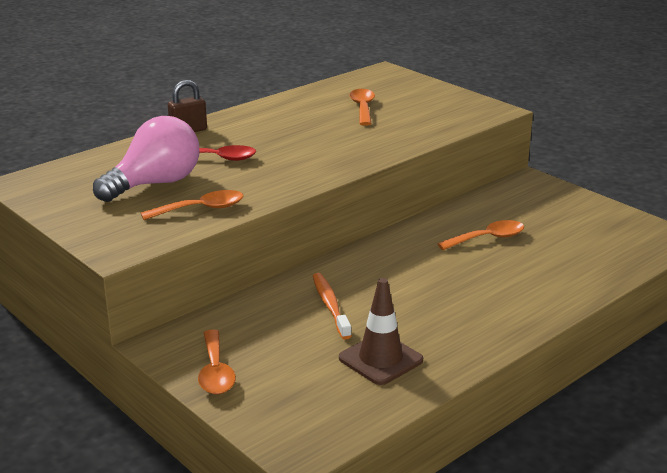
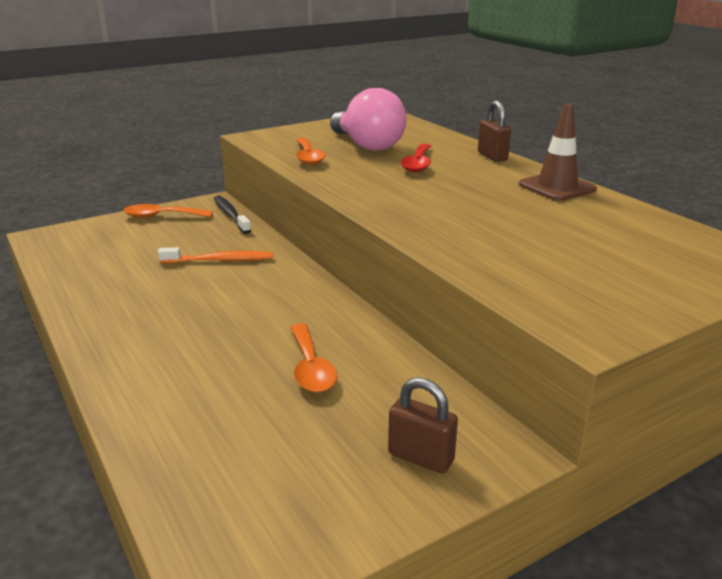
camera: 100 degrees right, 0 degrees up
brown traffic cone [339,278,423,385] -> brown traffic cone moved to [519,104,597,201]
orange spoon [349,89,375,126] -> none
none -> black toothbrush [214,195,251,234]
none -> brown padlock [388,377,458,473]

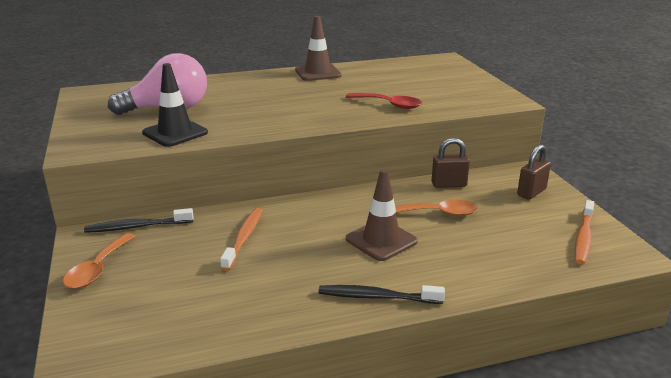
camera: 75 degrees left, 0 degrees up
orange spoon [296,138,325,165] -> black traffic cone [142,63,208,147]
red spoon [400,144,431,172] -> red spoon moved to [346,93,422,109]
brown padlock [478,100,511,162] -> brown padlock moved to [432,138,470,188]
none -> black toothbrush [319,285,445,304]
none -> brown traffic cone [346,169,418,261]
none -> orange toothbrush [575,200,594,265]

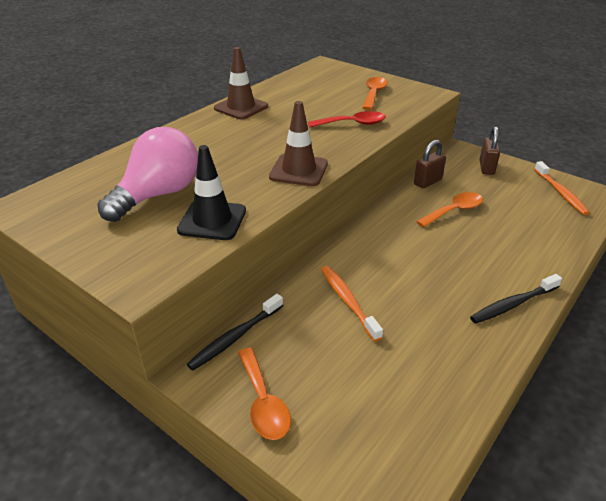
camera: 35 degrees left, 10 degrees up
brown traffic cone [346,169,418,261] -> brown traffic cone moved to [269,101,328,186]
none -> orange spoon [362,77,388,110]

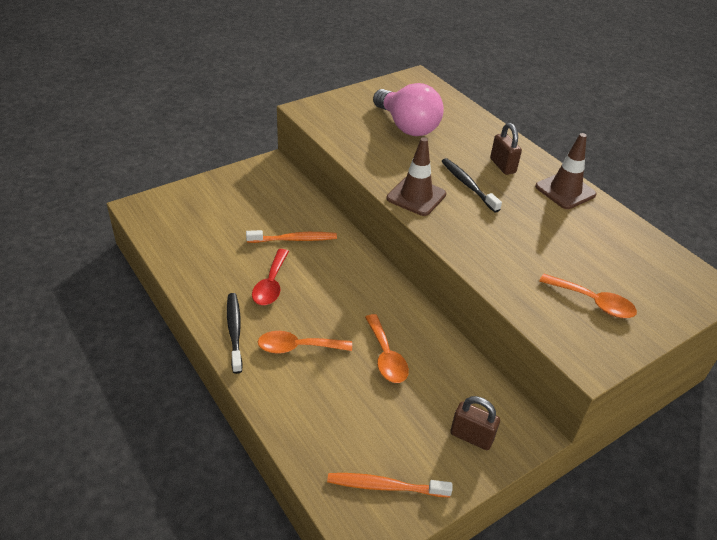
camera: 105 degrees right, 5 degrees up
black traffic cone [177,145,246,240] -> none
black toothbrush [187,294,283,371] -> black toothbrush moved to [442,158,502,213]
orange spoon [238,348,291,440] -> orange spoon moved to [258,331,352,354]
red spoon [308,111,386,128] -> red spoon moved to [252,249,289,305]
brown padlock [414,140,446,188] -> brown padlock moved to [490,123,522,175]

